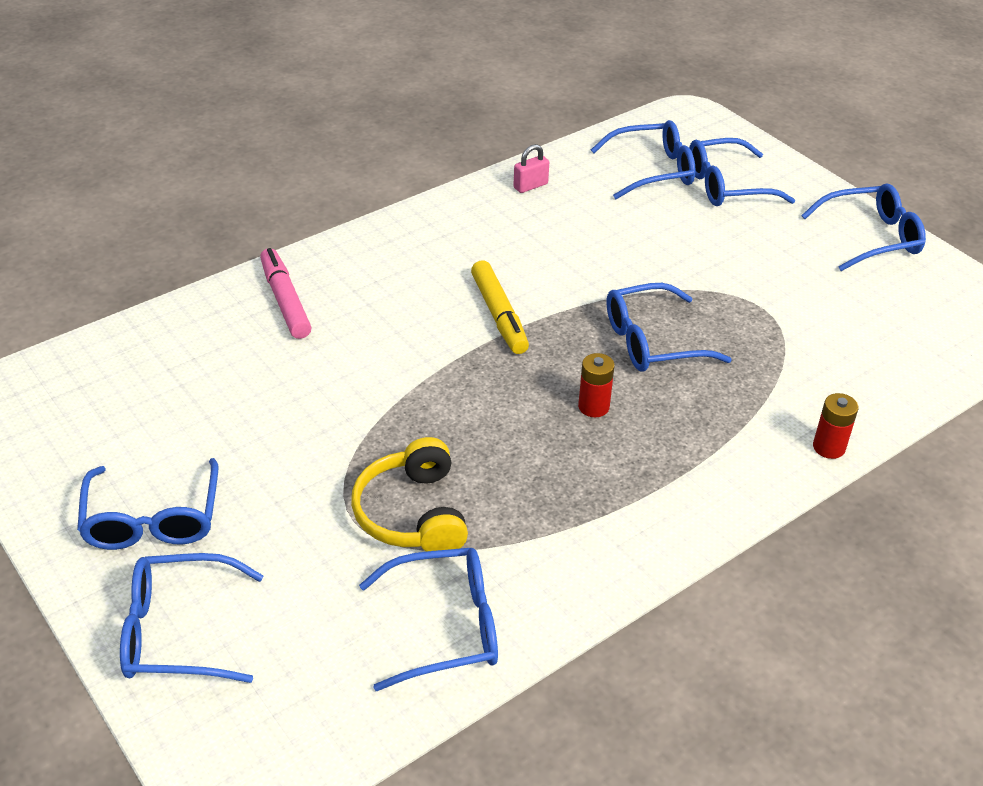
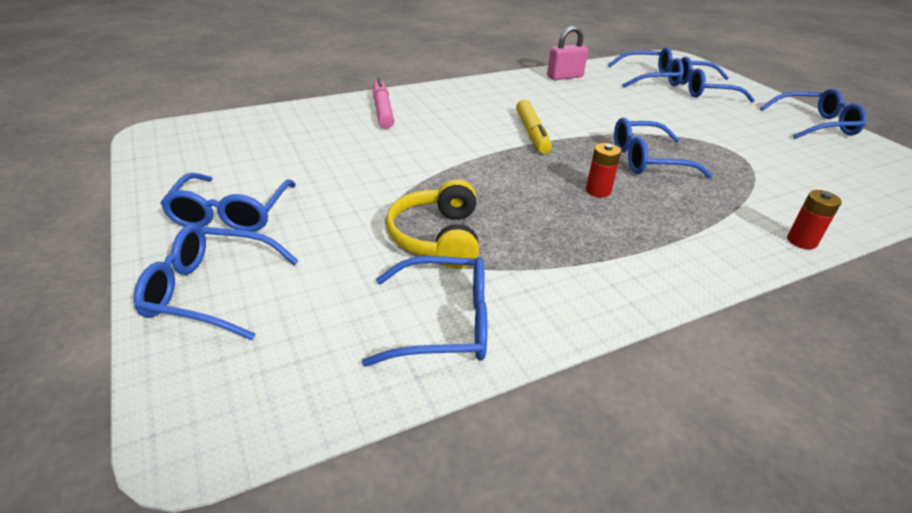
camera: 10 degrees right, 5 degrees down
pink padlock [513,144,549,193] -> pink padlock [547,26,588,80], size x1.52

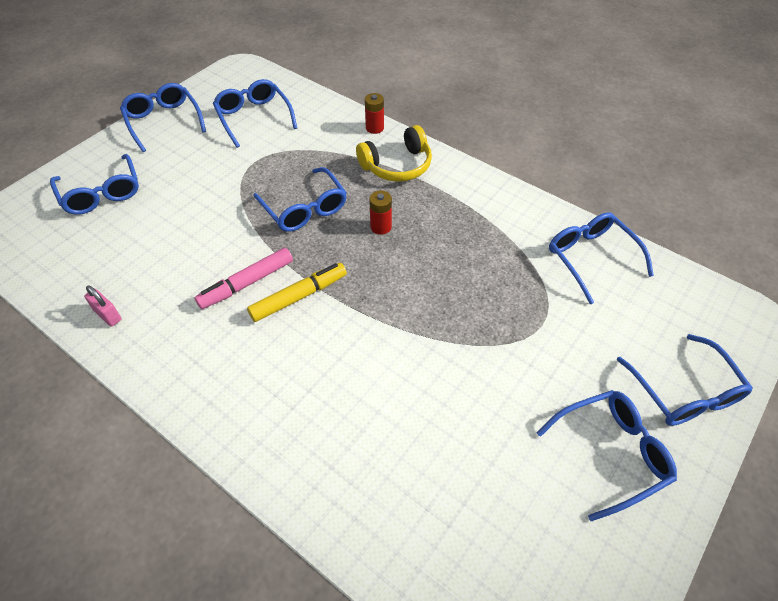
camera: 115 degrees left, 15 degrees up
pink marker [373,78,394,129] -> pink marker moved to [195,248,293,309]
yellow headphones [386,179,479,269] -> yellow headphones moved to [356,125,432,182]
pink padlock [547,26,588,80] -> pink padlock [84,286,122,326], size x0.66
blue glasses [608,47,684,88] -> blue glasses moved to [213,79,297,148]

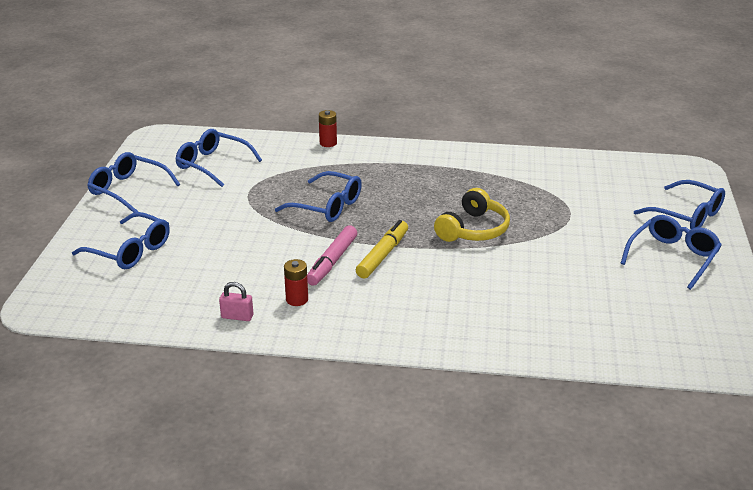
camera: 30 degrees left, 20 degrees down
yellow headphones [356,125,432,182] -> yellow headphones moved to [434,188,510,242]
red battery [369,190,392,235] -> red battery moved to [284,259,308,306]
blue glasses [549,213,654,304] -> none

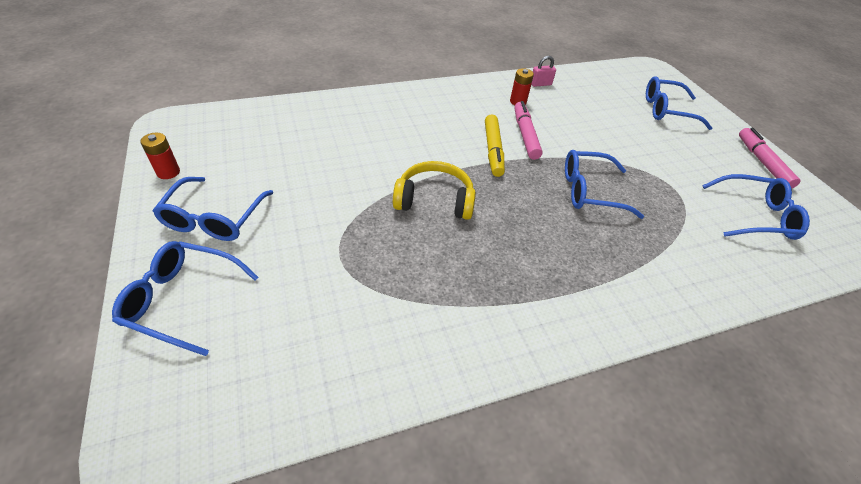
camera: 150 degrees right, 15 degrees up
blue glasses [87,152,180,213] -> pink marker [739,128,800,189]
red battery [319,110,337,147] -> red battery moved to [140,133,180,179]
yellow headphones [434,188,510,242] -> yellow headphones turned 90 degrees clockwise [393,161,476,220]

